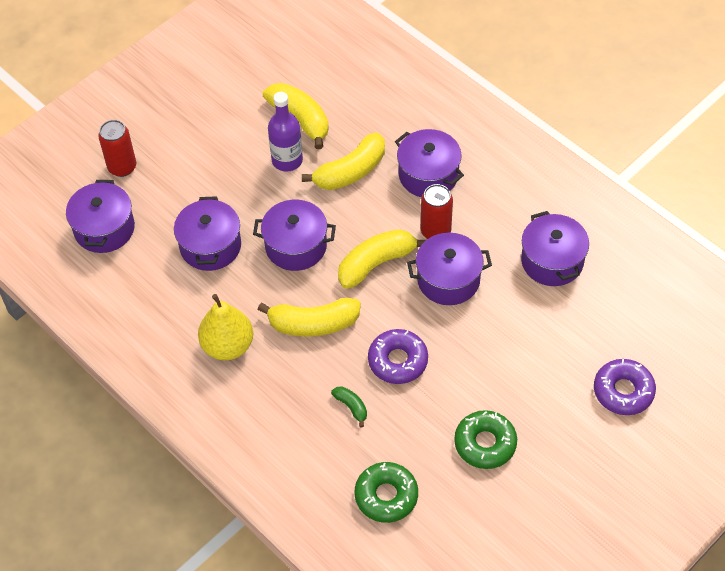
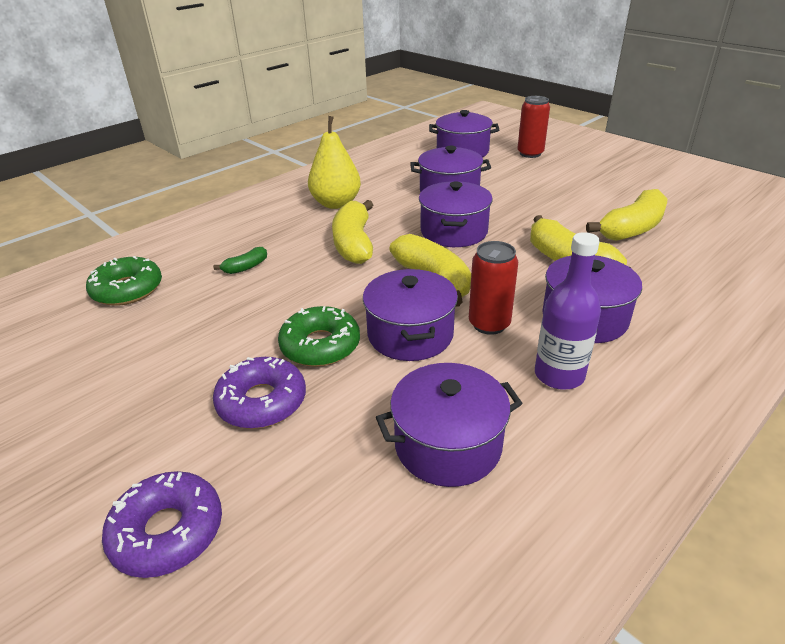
camera: 90 degrees right, 20 degrees down
purple bottle [268,92,303,172] -> purple bottle moved to [535,232,601,390]
purple donut [368,329,428,384] -> purple donut moved to [213,357,306,429]
green donut [454,410,517,469] -> green donut moved to [278,306,360,367]

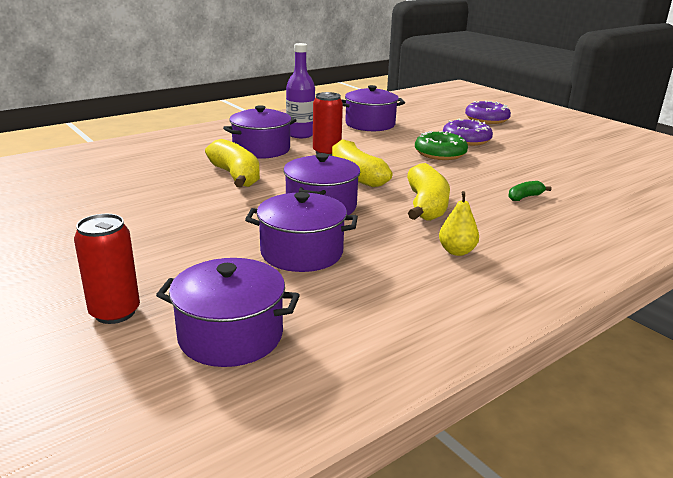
camera: 175 degrees left, 10 degrees down
green donut [86,256,162,306] -> none
yellow pear [308,116,361,209] -> yellow pear [439,191,479,256], size x0.57
purple pot [363,269,458,361] -> none
yellow banana [586,189,668,241] -> none

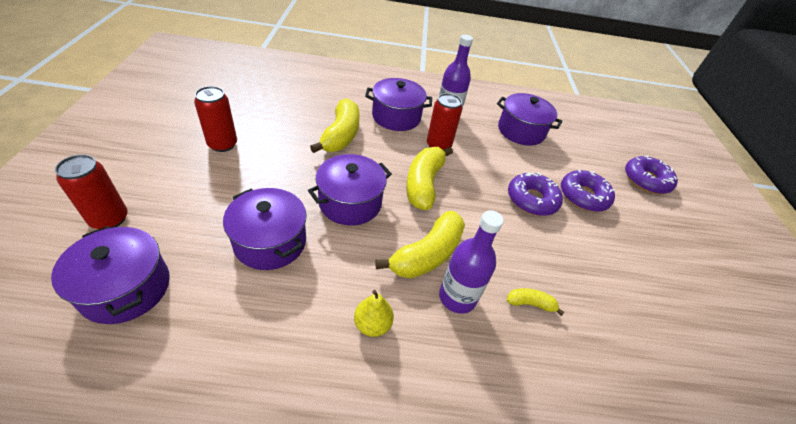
camera: 35 degrees right, 20 degrees up
green donut [415,131,468,160] -> purple donut [508,171,563,216]
green banana [508,181,552,201] -> yellow banana [507,288,565,316]
none -> red can [194,86,237,152]
none -> purple bottle [439,210,504,314]

